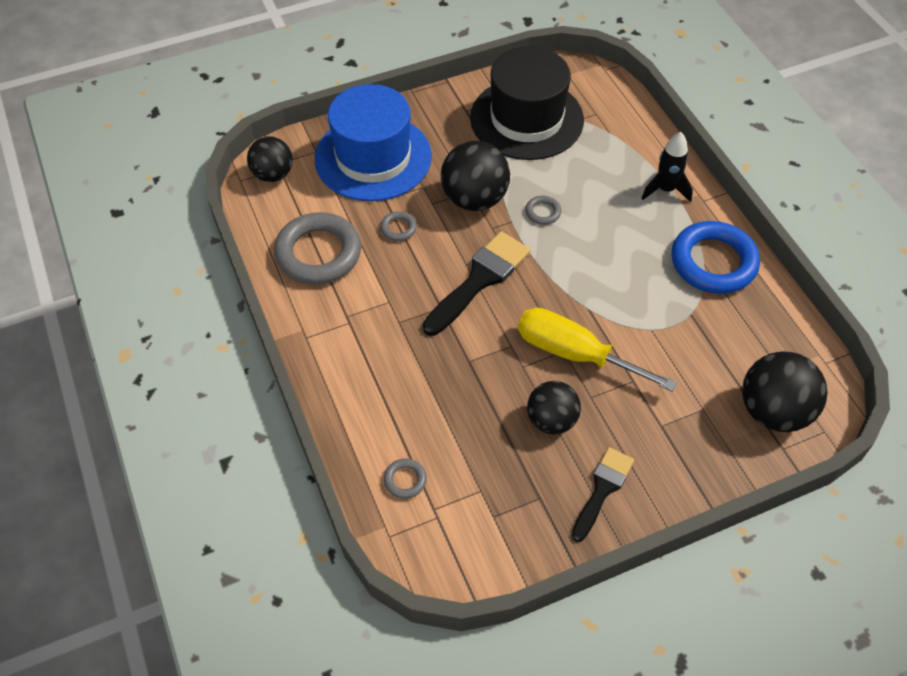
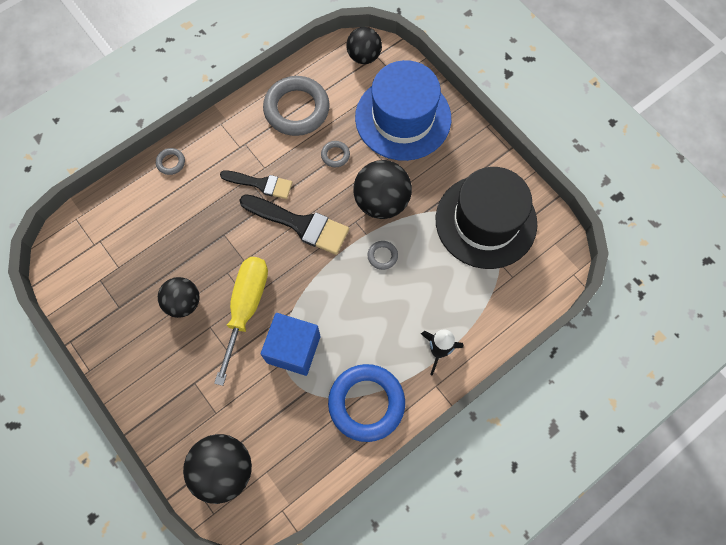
camera: 75 degrees right, 15 degrees up
grey ring [384,459,427,499] -> grey ring moved to [156,148,185,175]
black brush [572,447,634,542] -> black brush moved to [220,171,292,199]
none -> blue cube [261,313,320,376]

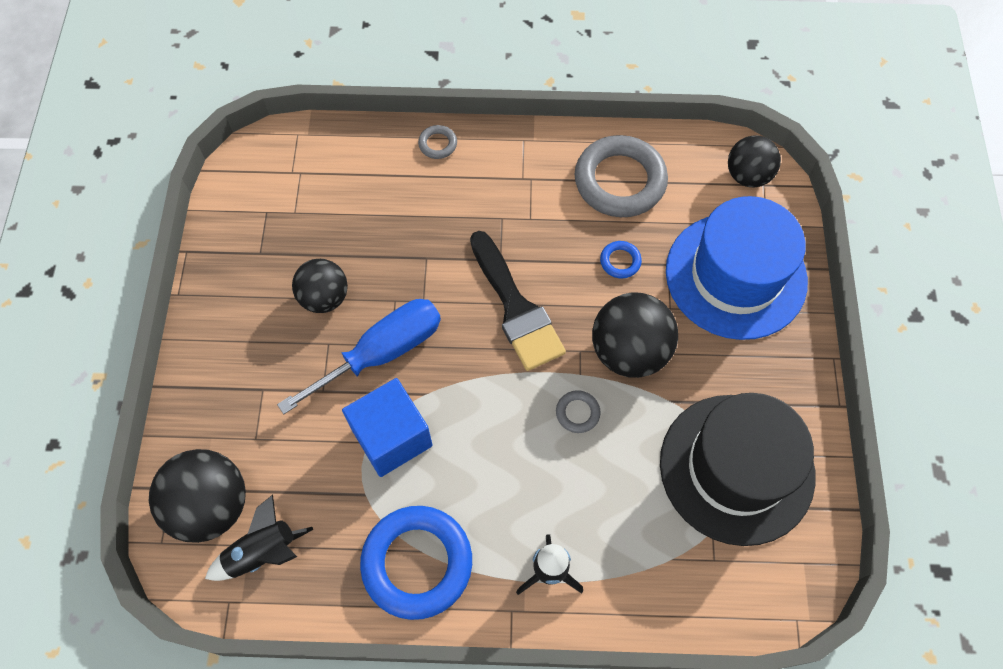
camera: 40 degrees right, 5 degrees down
yellow screwdriver [214,257,268,386] -> blue screwdriver [277,299,441,414]
black brush [220,171,292,199] -> none
grey ring [321,141,350,167] -> blue ring [600,241,642,278]
none -> black rocket [205,495,313,581]

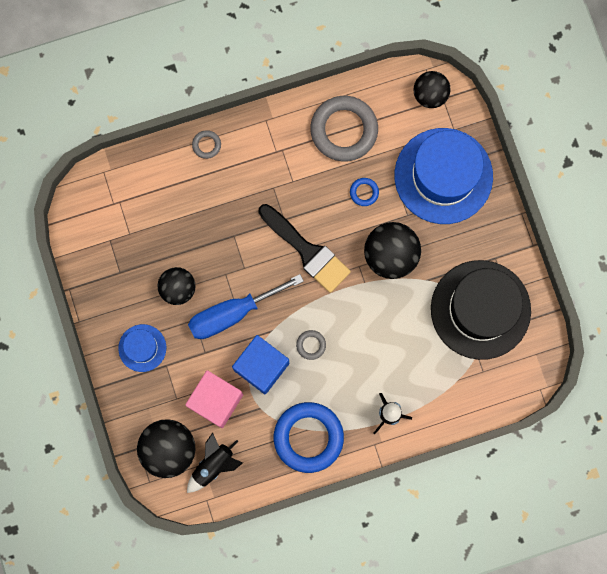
camera: 20 degrees left, 15 degrees up
blue screwdriver [277,299,441,414] -> blue screwdriver turned 150 degrees counterclockwise [188,274,304,339]
grey ring [556,390,601,433] -> grey ring moved to [296,330,326,360]
none -> blue hat [118,324,166,372]
none -> pink cube [185,370,243,428]

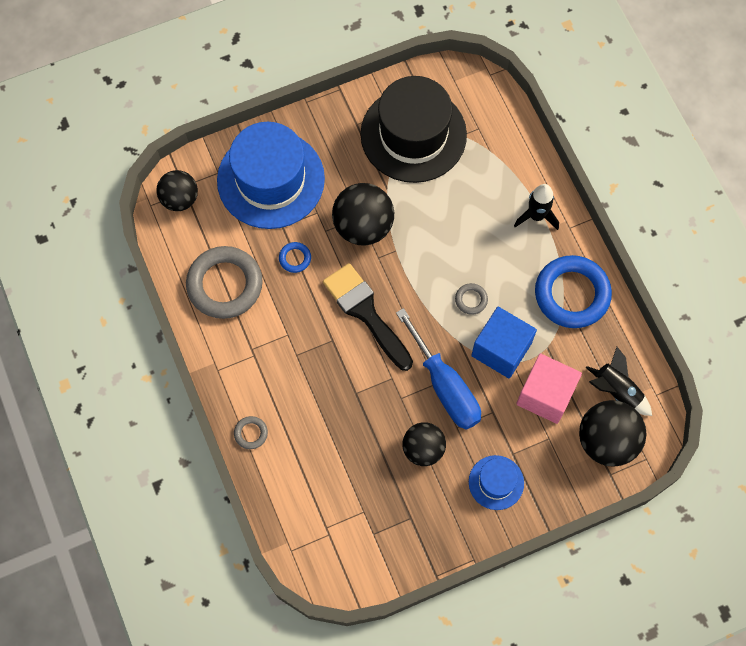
camera: 95 degrees left, 10 degrees down
black brush [259,204,351,293] -> black brush turned 75 degrees counterclockwise [323,263,413,371]

